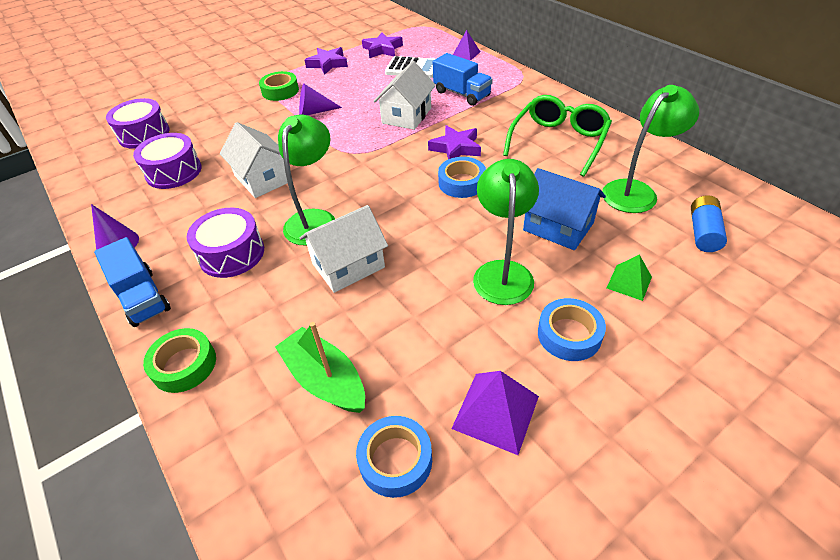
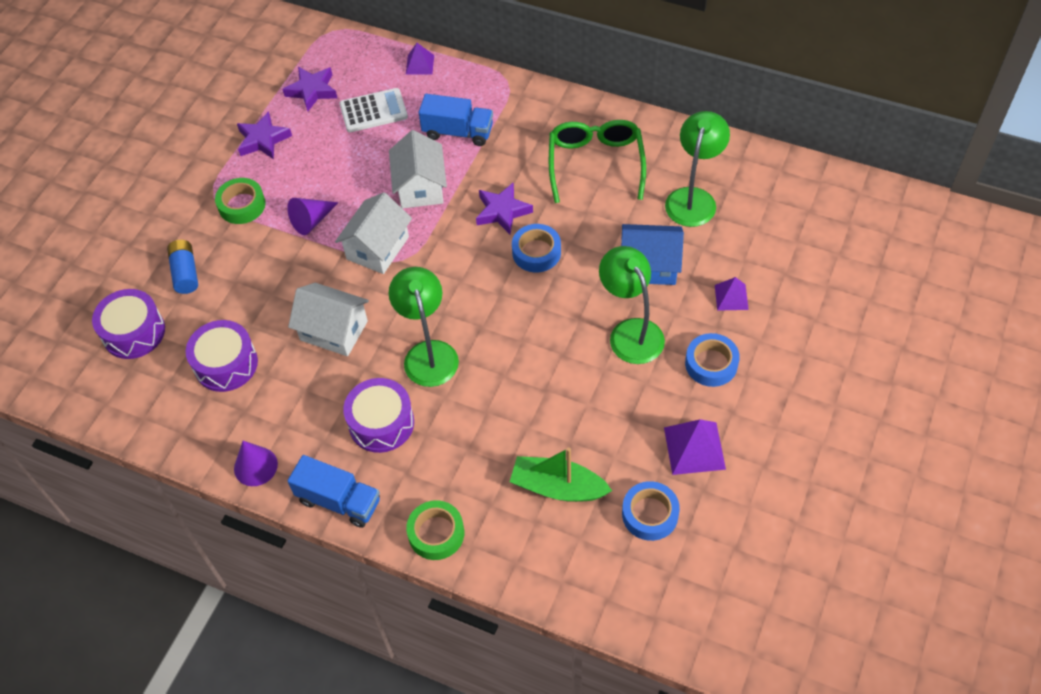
camera: 30 degrees left, 10 degrees up
white house [300,205,388,293] -> white house moved to [335,192,412,274]
green pyramid [607,254,652,301] -> purple pyramid [715,277,749,311]
blue battery [691,195,727,252] -> blue battery moved to [167,240,198,294]

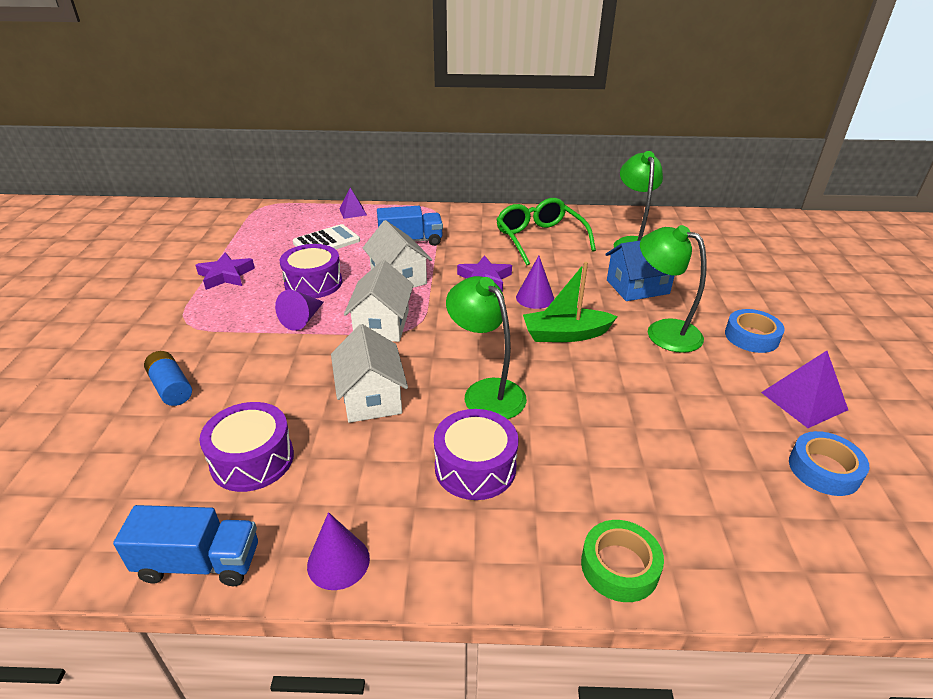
camera: 25 degrees left, 20 degrees down
purple drum [92,289,165,359] -> purple drum moved to [280,244,342,298]
green tape [215,178,266,224] -> none
purple star [283,67,337,111] -> none
white house [288,283,369,356] -> white house turned 75 degrees clockwise [331,324,408,423]
blue truck [288,455,380,528] -> blue truck moved to [113,505,258,586]
green boat [510,447,612,502] -> green boat moved to [523,262,618,342]
blue tape [512,224,561,272] -> purple cone [516,256,554,309]
purple pyramid [715,277,749,311] -> none

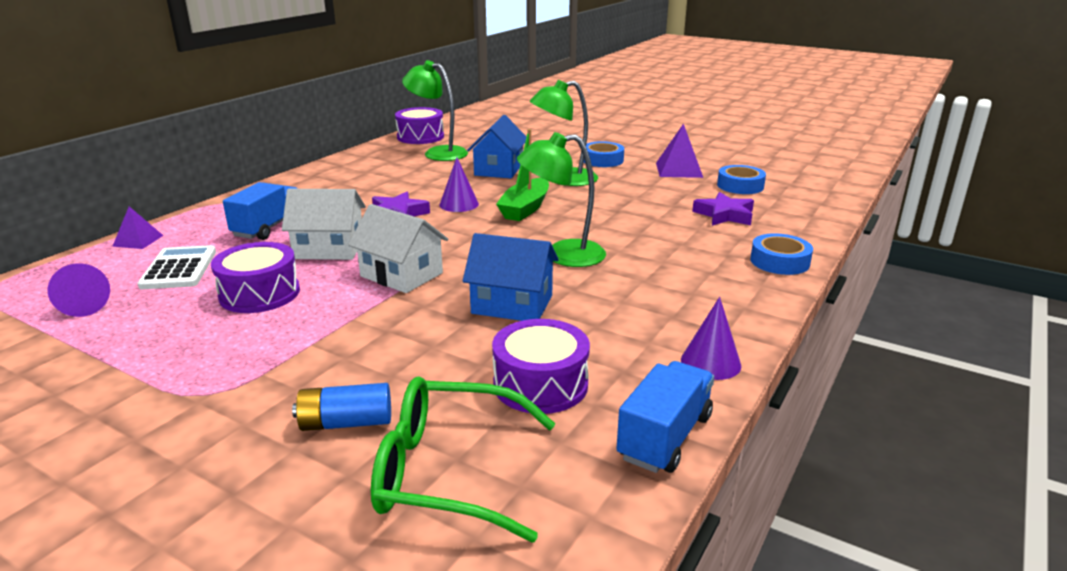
camera: 60 degrees left, 10 degrees down
purple star [195,252,255,290] -> purple star moved to [692,192,754,226]
purple cone [275,290,324,331] -> purple cone moved to [47,263,110,317]
white house [331,324,408,423] -> blue house [463,233,559,321]
purple drum [434,409,519,500] -> purple drum moved to [395,107,444,144]
green glasses [496,198,596,265] -> green glasses moved to [371,376,556,542]
green tape [581,520,664,602] -> blue tape [750,233,813,275]

